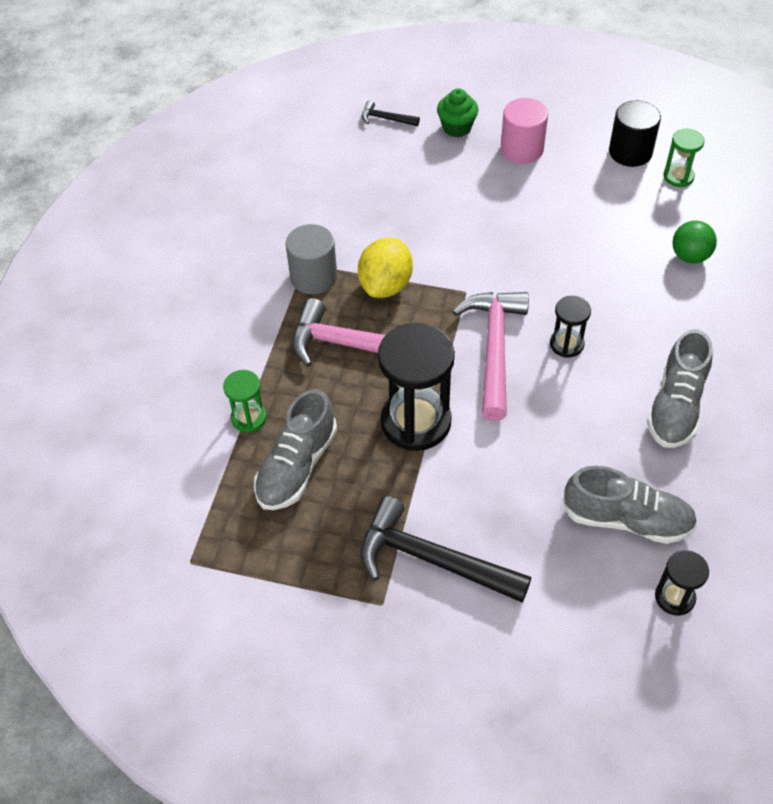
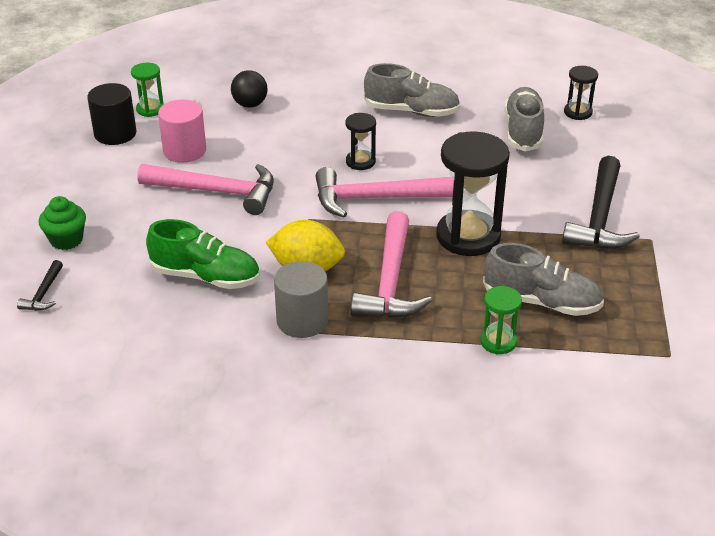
camera: 100 degrees left, 15 degrees down
pink cylinder [501,98,548,164] -> pink cylinder moved to [158,99,206,163]
green ball [672,220,717,264] -> black ball [231,70,268,107]
none -> pink hammer [137,164,274,215]
none -> green shoe [146,219,260,289]

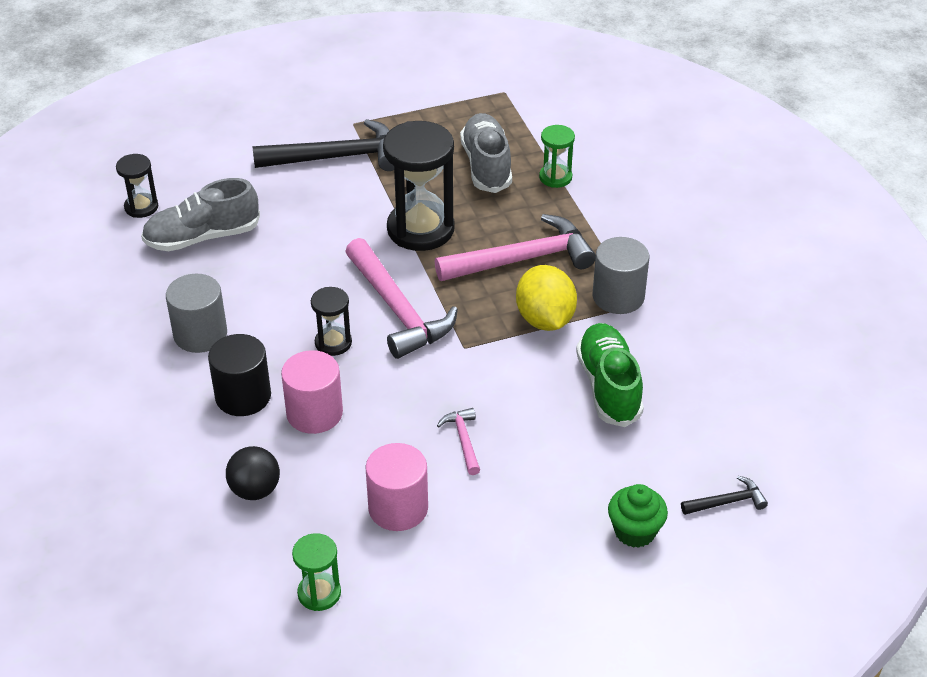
camera: 115 degrees left, 5 degrees up
black cylinder [87,83,137,145] -> black cylinder moved to [208,334,271,416]
pink hammer [137,164,274,215] -> pink hammer [437,408,480,475], size x0.46
grey shoe [364,63,460,117] -> grey cylinder [166,274,227,353]
none -> pink cylinder [281,350,343,434]

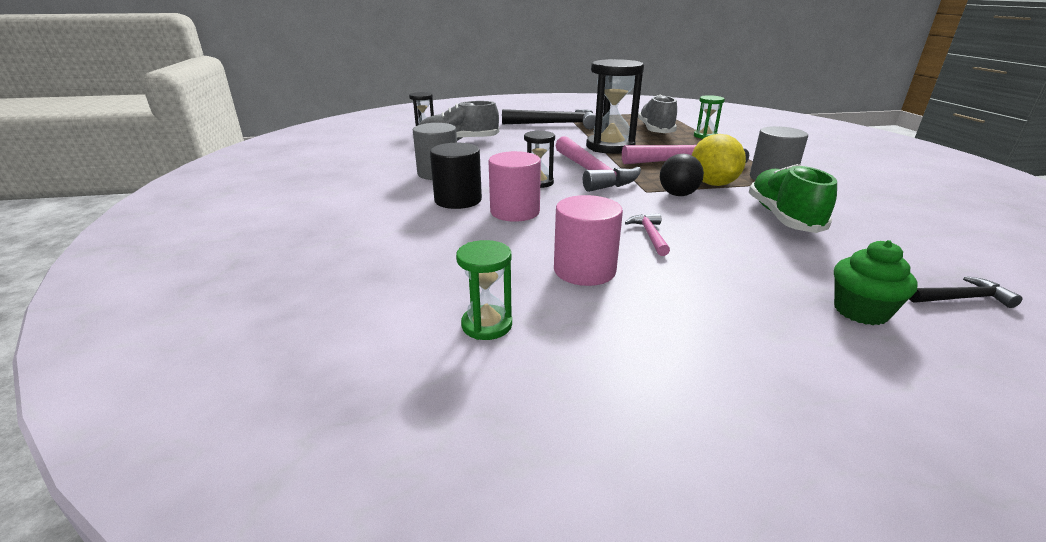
camera: 10 degrees right, 15 degrees down
black ball [226,446,280,500] -> black ball moved to [660,154,704,196]

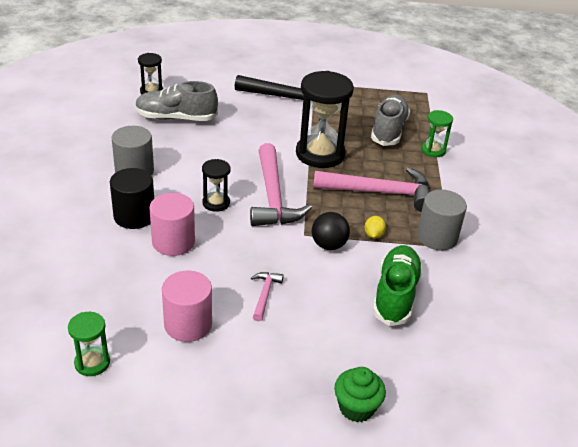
camera: 10 degrees right, 10 degrees up
yellow lemon [692,134,746,186] -> yellow lemon [365,216,386,239], size x0.46
black hammer [909,276,1023,308] -> none

